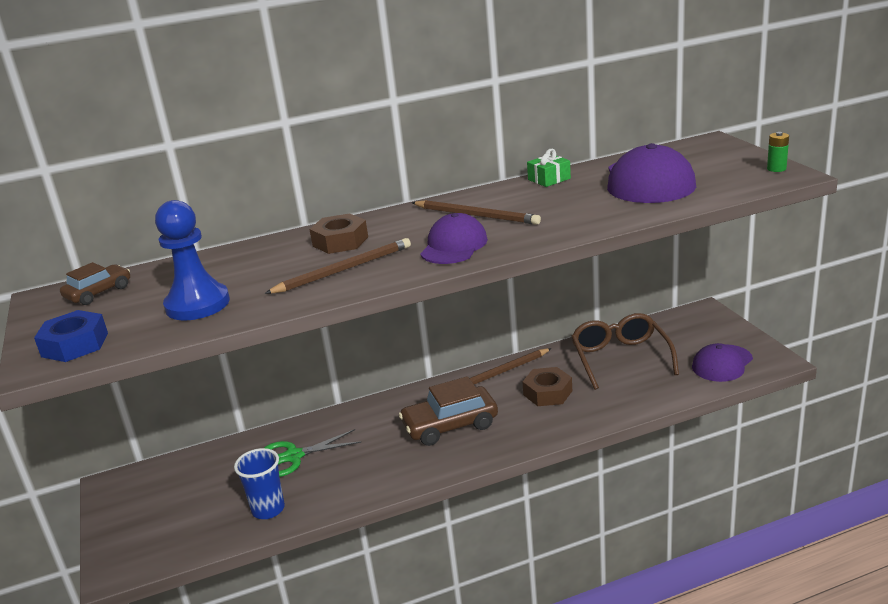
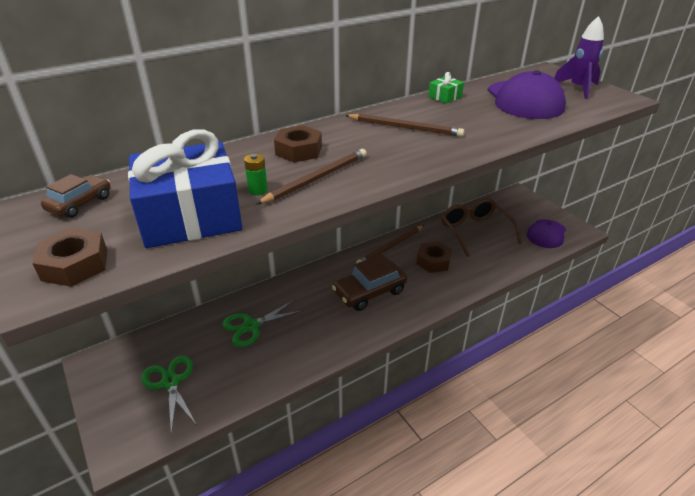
camera: 15 degrees left, 10 degrees up
blue nut [34,310,108,362] -> brown nut [32,228,107,287]
blue pawn [155,200,230,320] -> blue gift [128,129,242,248]
blue cup [234,448,285,519] -> none
purple cap [420,213,488,264] -> none
green battery [767,132,789,172] -> green battery moved to [244,154,268,196]
none -> green scissors [141,356,197,434]
none -> purple rocket [554,16,604,99]

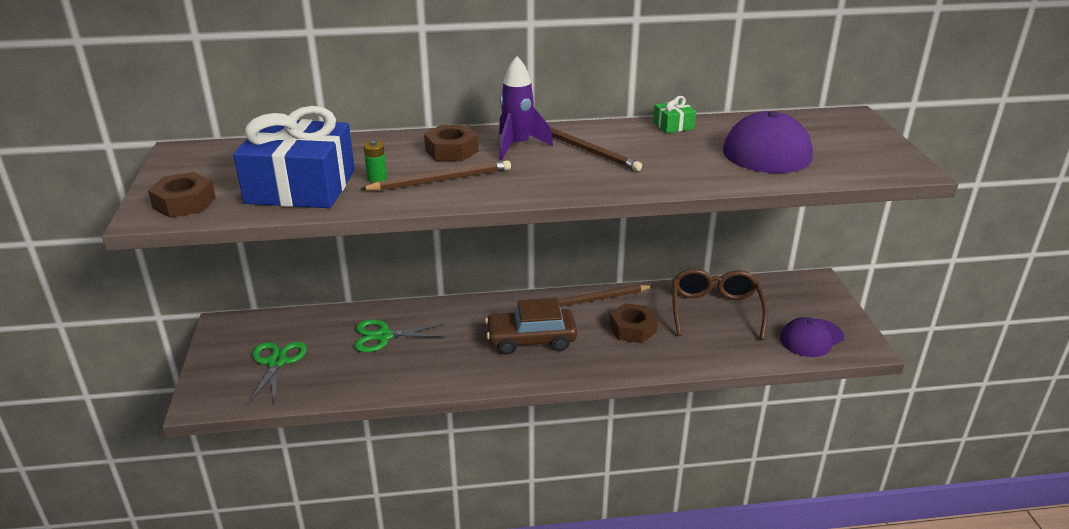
camera: 25 degrees right, 5 degrees down
brown car [41,174,111,218] -> none
purple rocket [554,16,604,99] -> purple rocket moved to [499,56,553,160]

